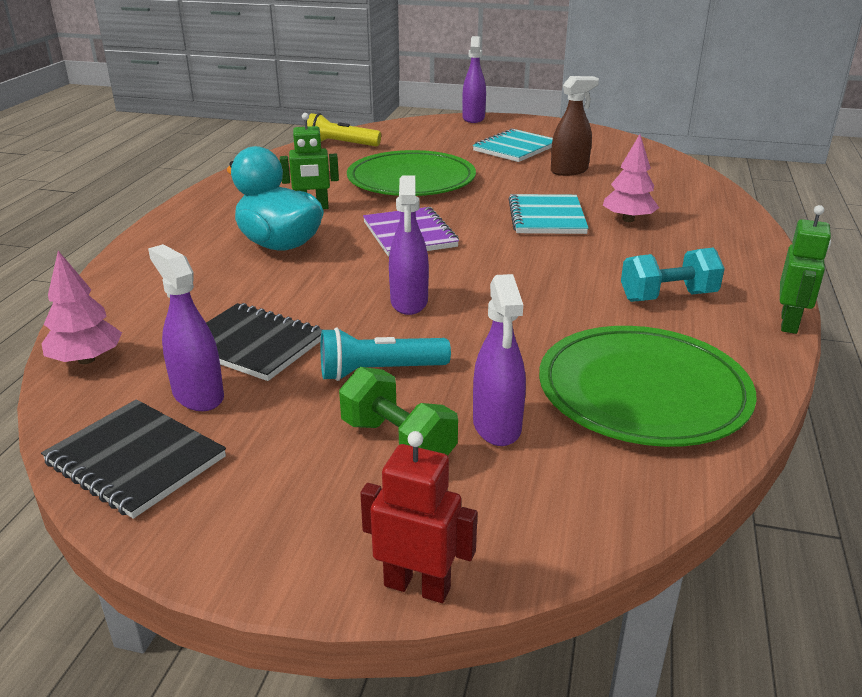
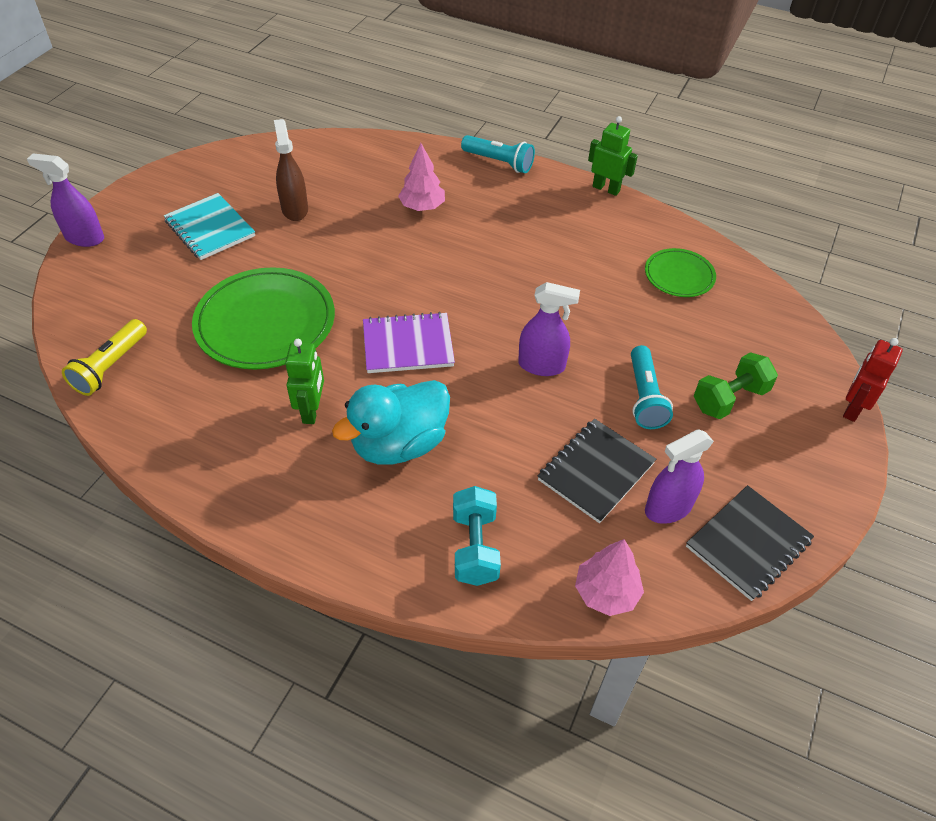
camera: 80 degrees left, 20 degrees up
purple spray bottle [473,274,526,446] -> none
turquoise notebook [508,194,588,234] -> none
green plate [539,326,757,447] -> green plate [645,248,716,297], size x0.54
turquoise dumbbell [621,248,725,302] -> turquoise dumbbell moved to [453,486,501,586]
none -> turquoise flashlight [461,135,535,173]

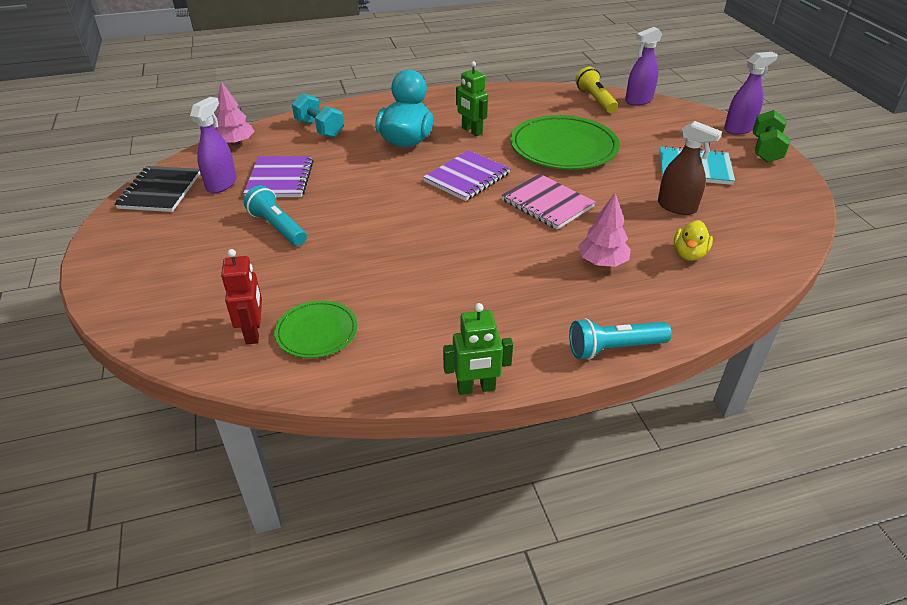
camera: 140 degrees right, 10 degrees down
purple spray bottle [518,282,580,376] -> purple spray bottle moved to [625,27,662,106]
black notebook [538,419,656,523] -> purple notebook [243,156,313,197]
green dumbbell [694,352,778,419] -> green dumbbell moved to [753,110,790,163]
red robot [843,338,903,422] -> red robot moved to [221,249,262,345]
none -> pink notebook [501,174,596,230]
none -> yellow duck [674,220,713,261]

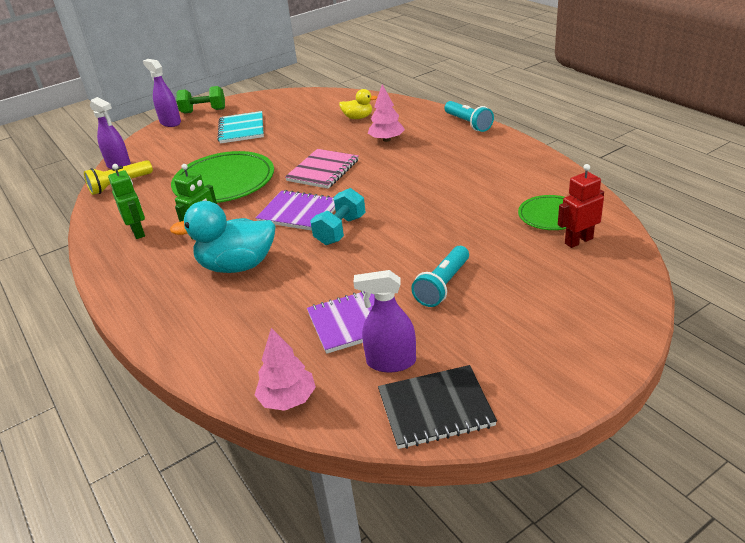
camera: 105 degrees left, 5 degrees down
turquoise dumbbell [292,93,344,137] -> turquoise dumbbell moved to [310,188,366,245]
green robot [443,303,513,395] -> green robot moved to [108,164,145,239]
brown spray bottle [658,121,722,215] -> none

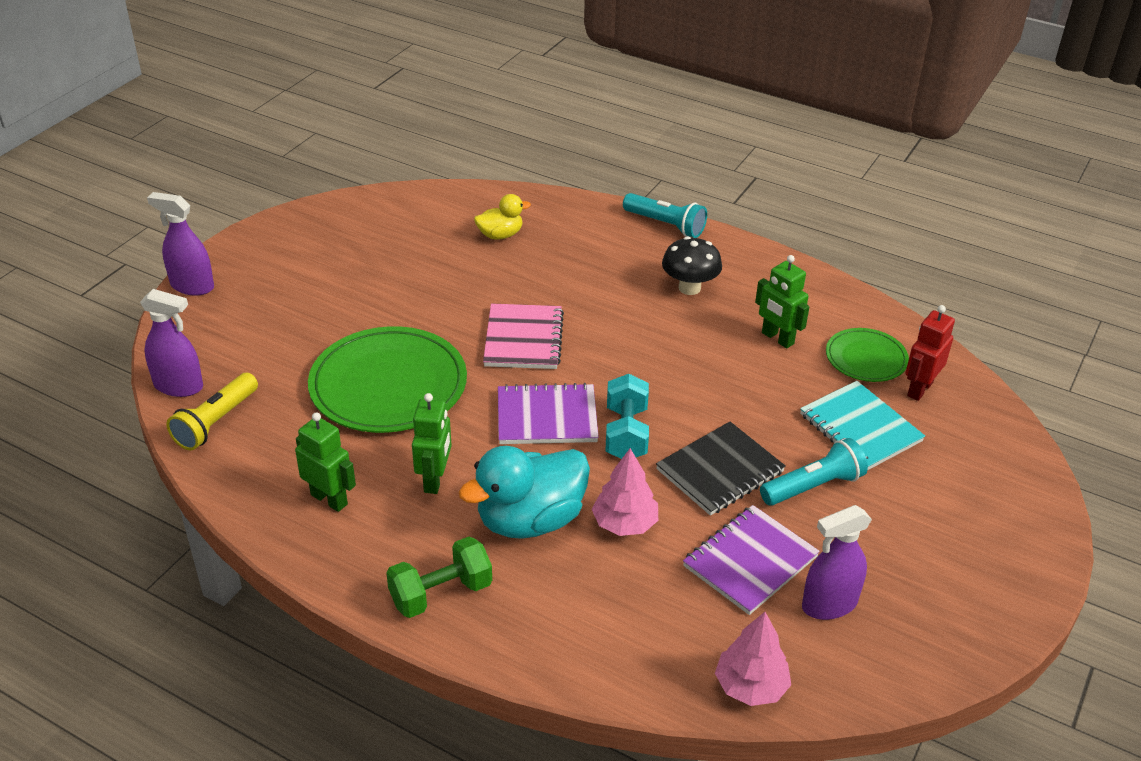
camera: 30 degrees left, 5 degrees up
green dumbbell [176,86,225,114] -> green dumbbell moved to [386,537,492,618]
turquoise notebook [217,111,264,144] -> turquoise notebook moved to [800,381,925,470]
pink tree [368,84,405,142] -> pink tree moved to [592,448,658,536]
black notebook [378,365,497,449] -> black notebook moved to [656,422,786,516]
turquoise flashlight [411,246,469,307] -> turquoise flashlight turned 120 degrees counterclockwise [760,438,868,506]
none -> black mushroom [662,236,722,295]
none -> green robot [755,255,810,349]

